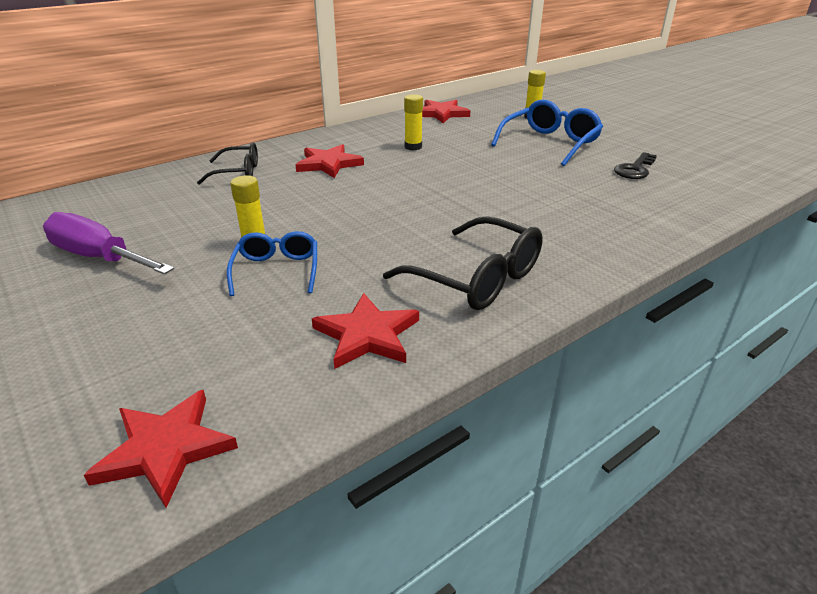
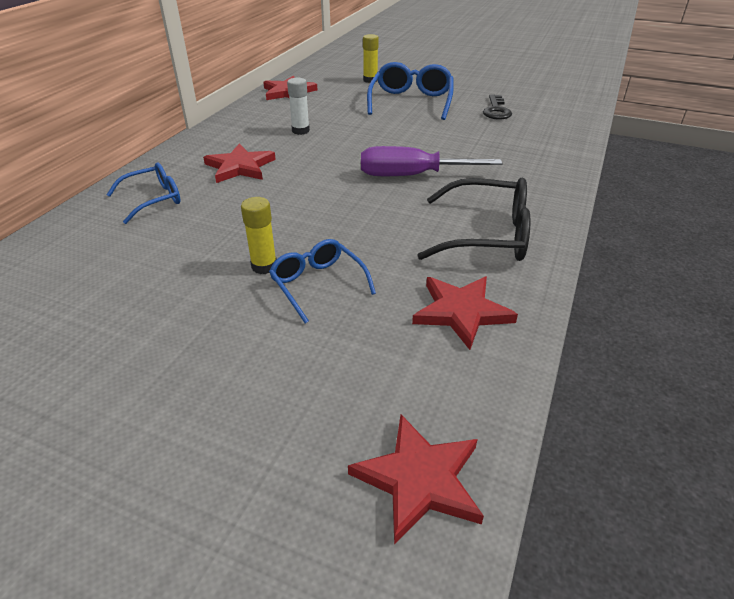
camera: 30 degrees left, 5 degrees up
purple screwdriver [43,212,174,275] -> purple screwdriver moved to [361,146,502,176]
black glasses [197,142,258,185] -> blue glasses [106,162,181,224]
yellow glue stick [404,94,423,151] -> white glue stick [287,78,310,135]

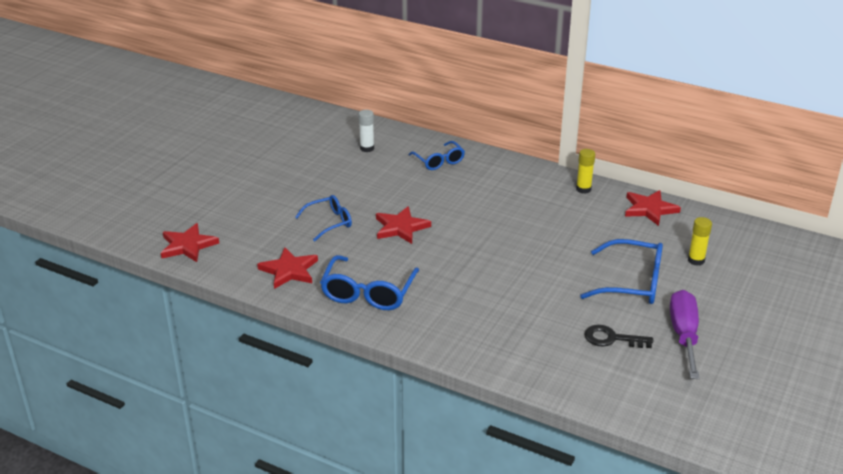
camera: 95 degrees right, 5 degrees down
red star [203,143,276,183] -> red star moved to [376,206,431,244]
yellow glue stick [241,197,277,274] -> yellow glue stick moved to [576,149,595,194]
white glue stick [287,78,310,135] -> white glue stick moved to [358,110,374,152]
purple screwdriver [361,146,502,176] -> purple screwdriver moved to [670,290,700,379]
black glasses [417,178,531,261] -> blue glasses [320,255,419,310]

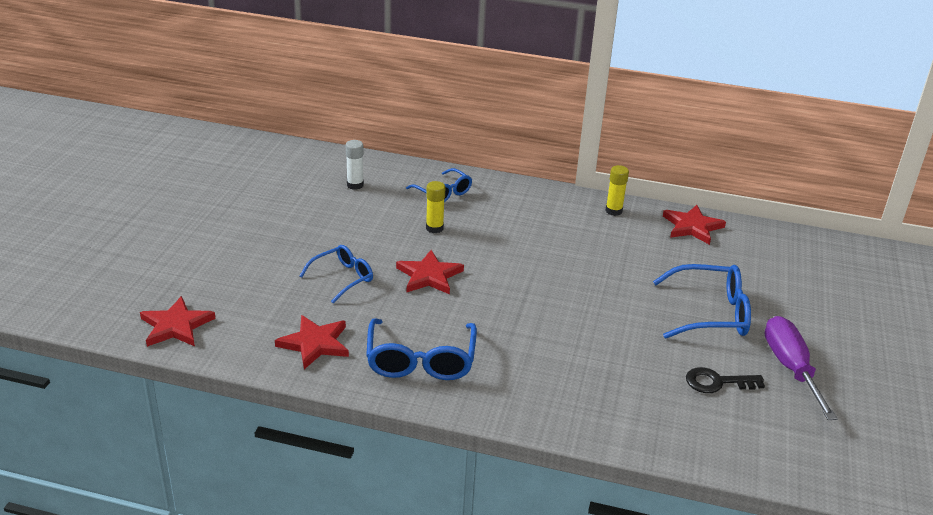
camera: 15 degrees left, 0 degrees up
yellow glue stick [688,217,712,266] -> yellow glue stick moved to [426,181,445,233]

